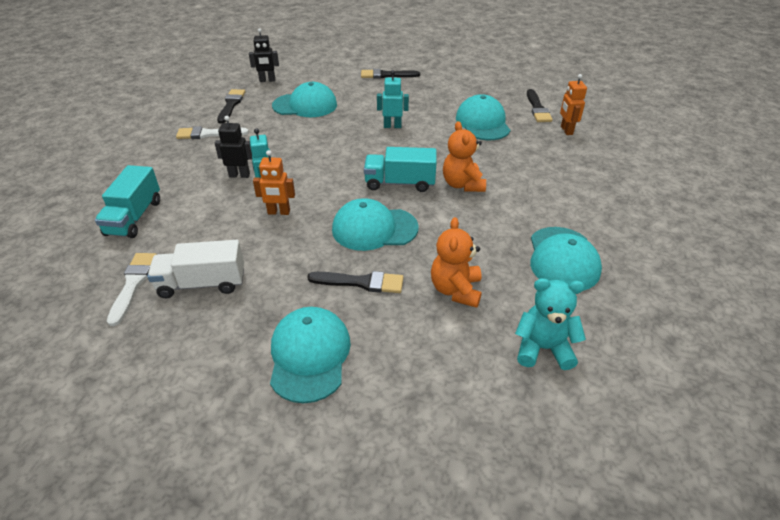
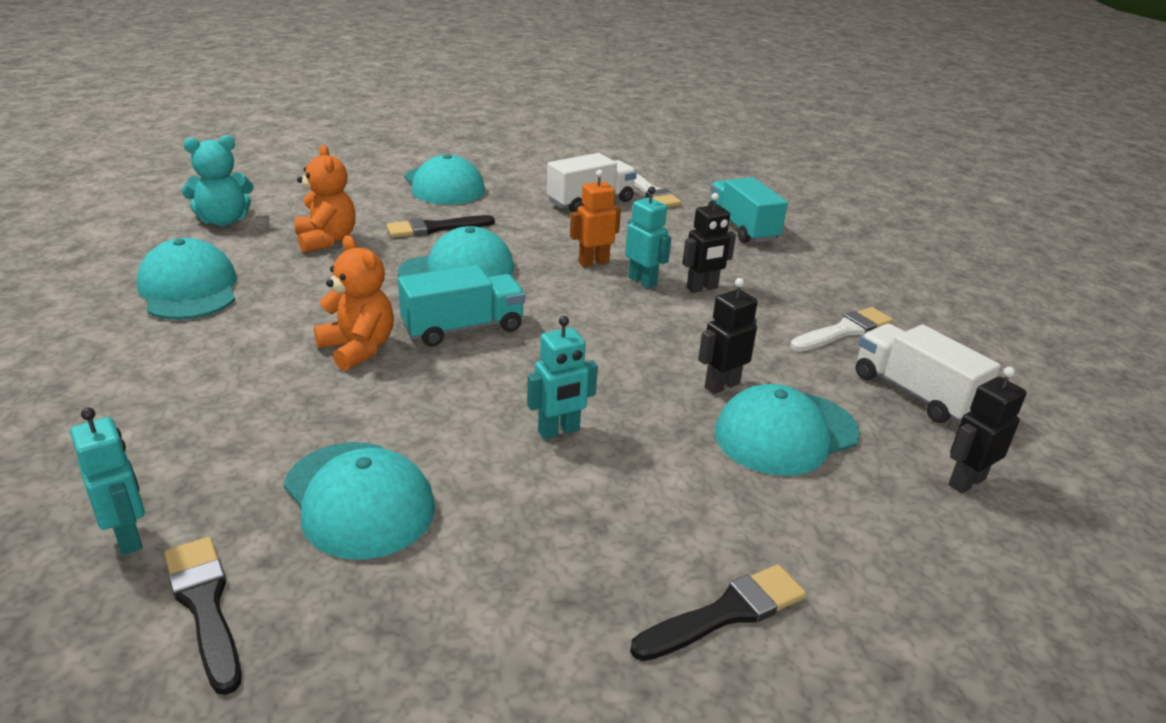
camera: 150 degrees right, 10 degrees down
black brush [217,89,245,124] -> white truck [856,324,1000,423]
orange robot [560,74,587,135] -> turquoise robot [70,408,145,555]
none -> black robot [698,278,758,394]

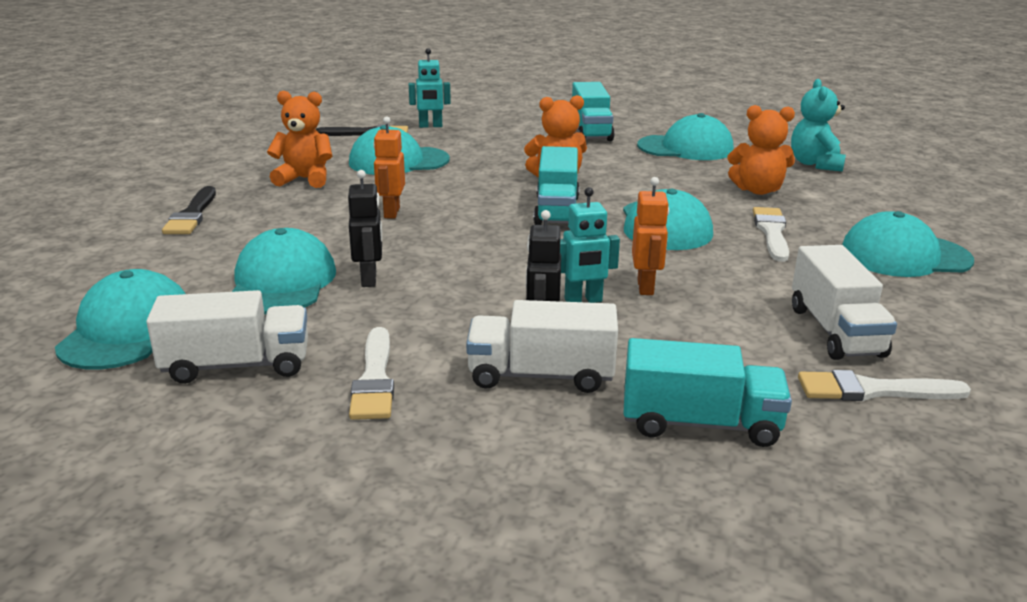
camera: 120 degrees right, 5 degrees down
black brush [387,215,495,237] -> white brush [753,207,789,262]
turquoise robot [527,316,598,439] -> orange robot [373,116,405,219]
black robot [949,367,1027,493] -> turquoise cap [55,269,186,370]
none -> orange teddy bear [267,91,332,188]
none -> white truck [466,300,618,393]
none -> turquoise truck [572,82,615,141]

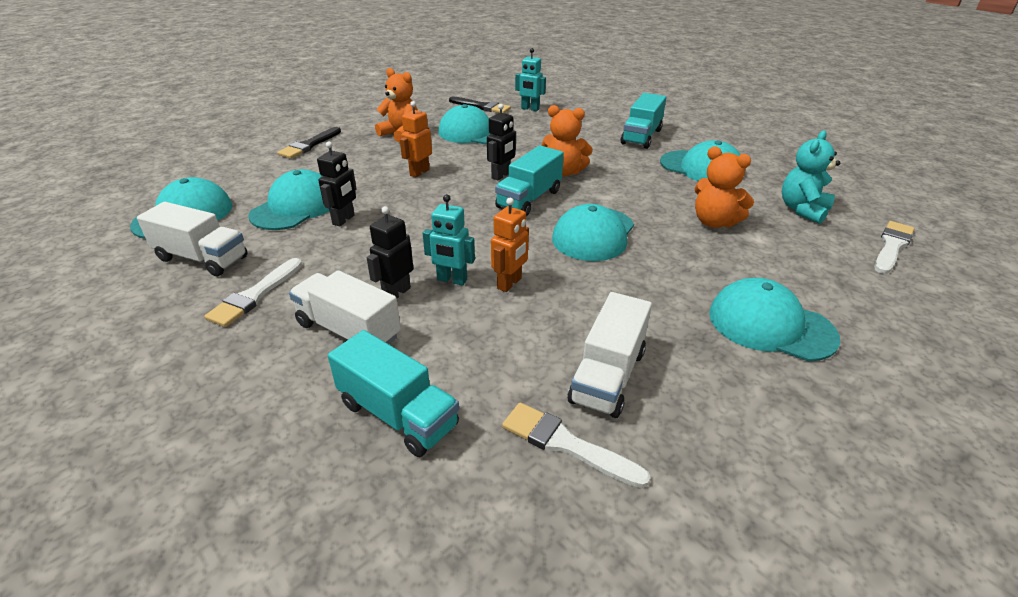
camera: 30 degrees right, 10 degrees up
white brush [753,207,789,262] -> white brush moved to [874,221,915,274]
none -> black robot [487,104,516,180]

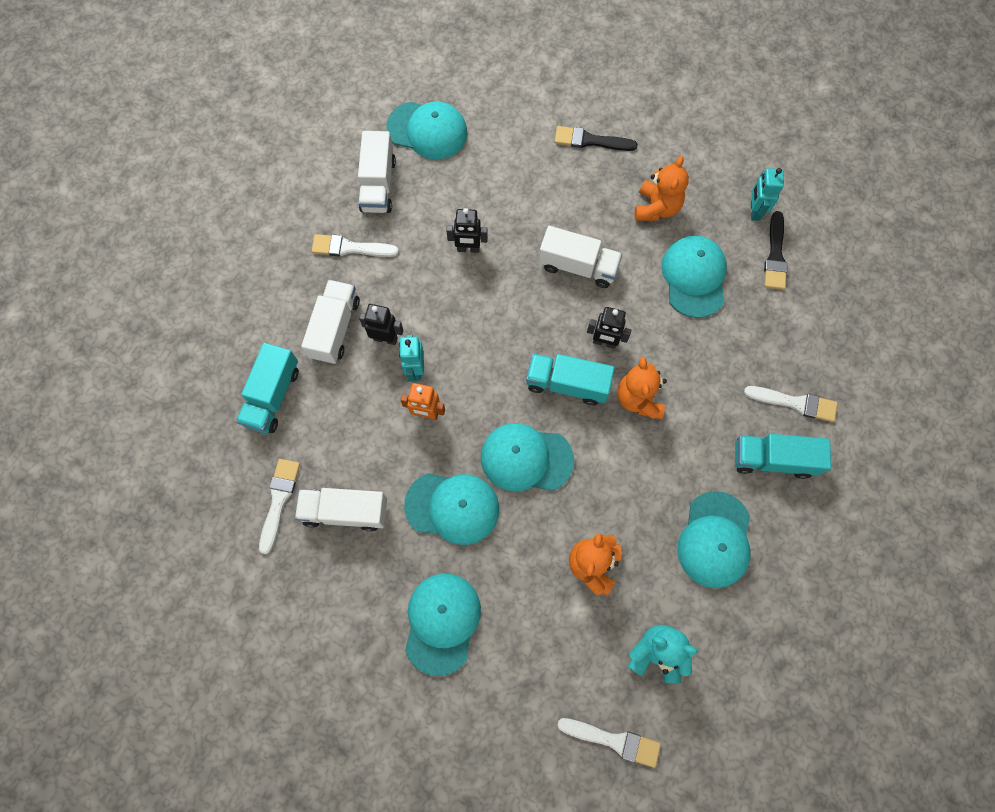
camera: 70 degrees right, 35 degrees up
turquoise cap [248,169,329,230] -> turquoise cap moved to [404,473,499,545]
orange robot [400,101,432,178] -> white truck [539,226,622,288]
turquoise robot [515,48,546,111] -> turquoise robot moved to [751,168,784,221]
none -> white brush [744,386,837,422]

